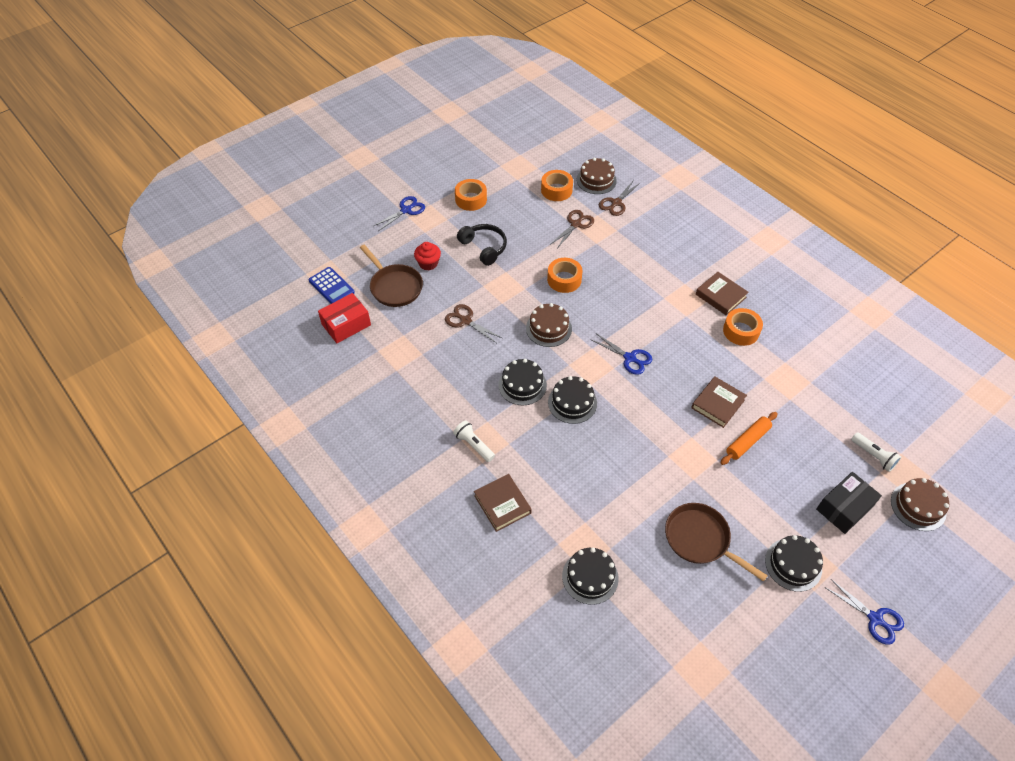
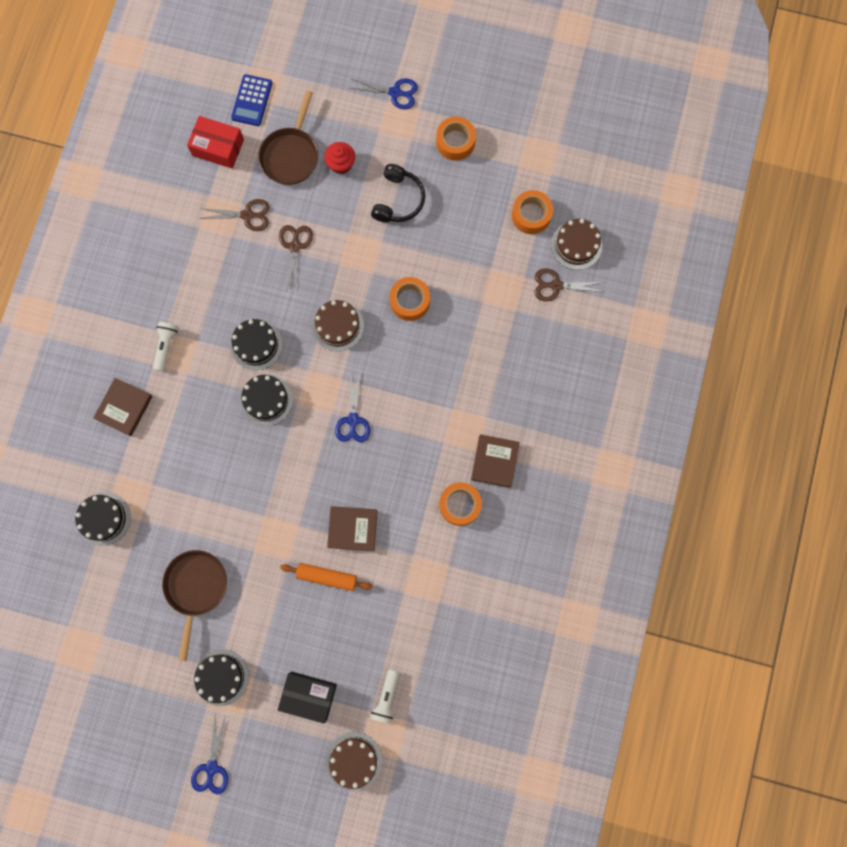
camera: 55 degrees right, 25 degrees up
brown scissors [551,210,594,247] -> brown scissors moved to [200,199,270,231]

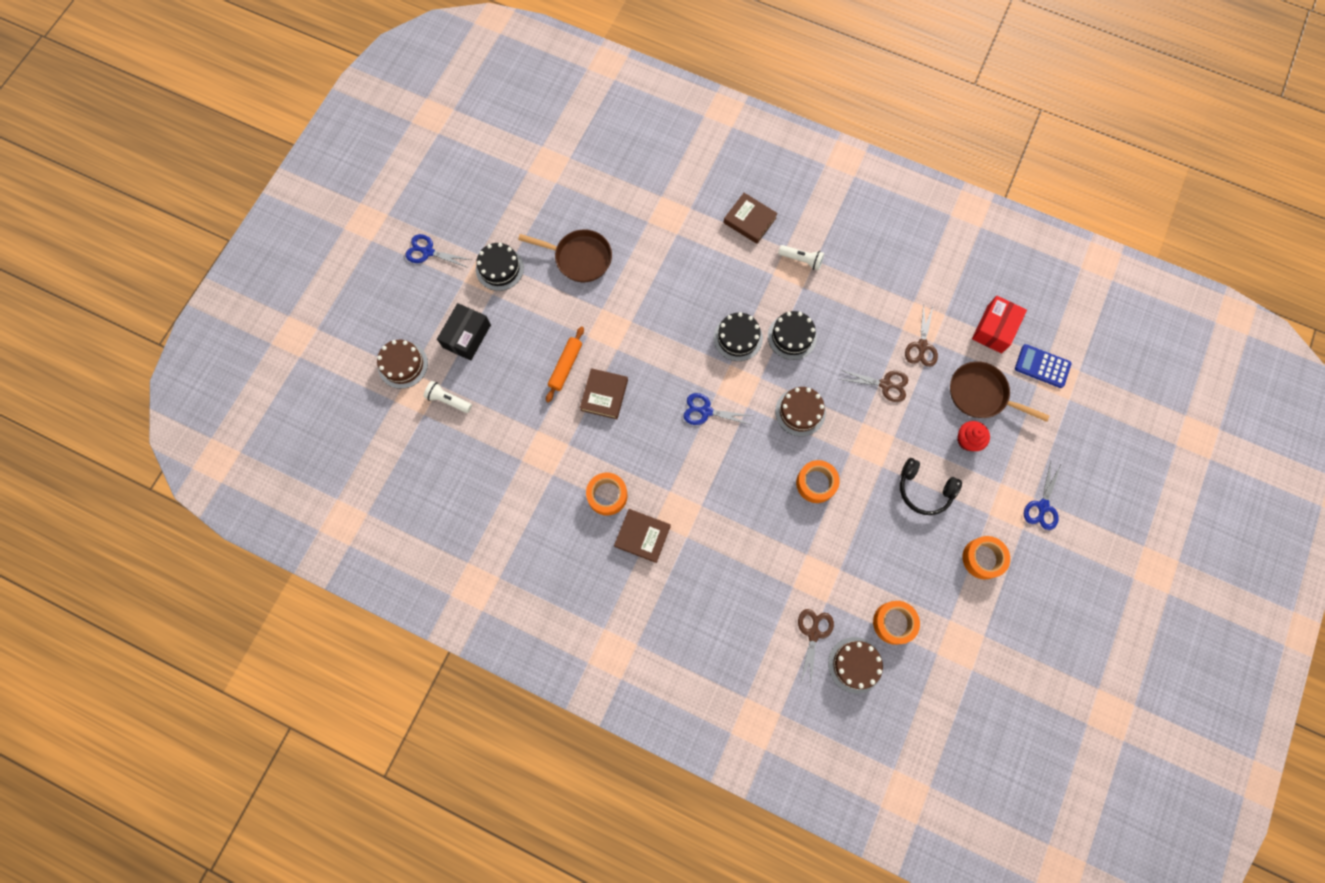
camera: 100 degrees right, 5 degrees down
black cake [75,492,131,546] -> none

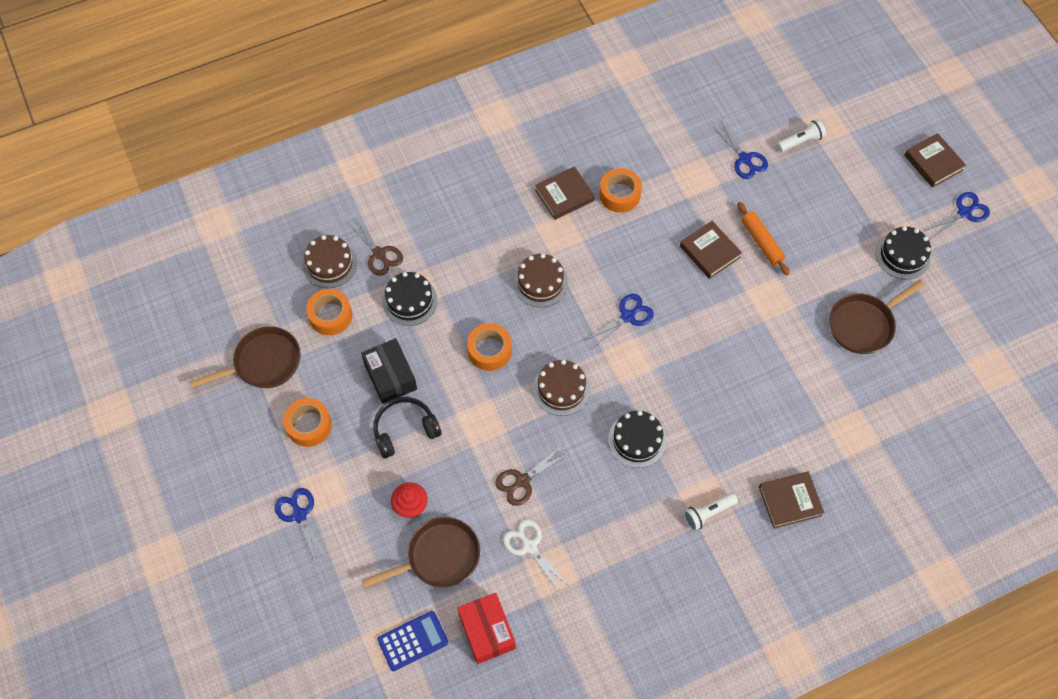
camera: 130 degrees right, 10 degrees down
brown cake [377,340,428,389] -> brown cake moved to [513,253,568,307]
black box [437,303,491,360] -> black box moved to [361,338,417,404]
black cake [714,312,763,361] -> black cake moved to [382,272,438,326]
brown scissors [905,303,938,367] -> white scissors [503,519,570,593]
none -> brown pan [189,326,301,388]
none -> blue scissors [712,122,768,179]
none -> brown book [904,133,966,188]

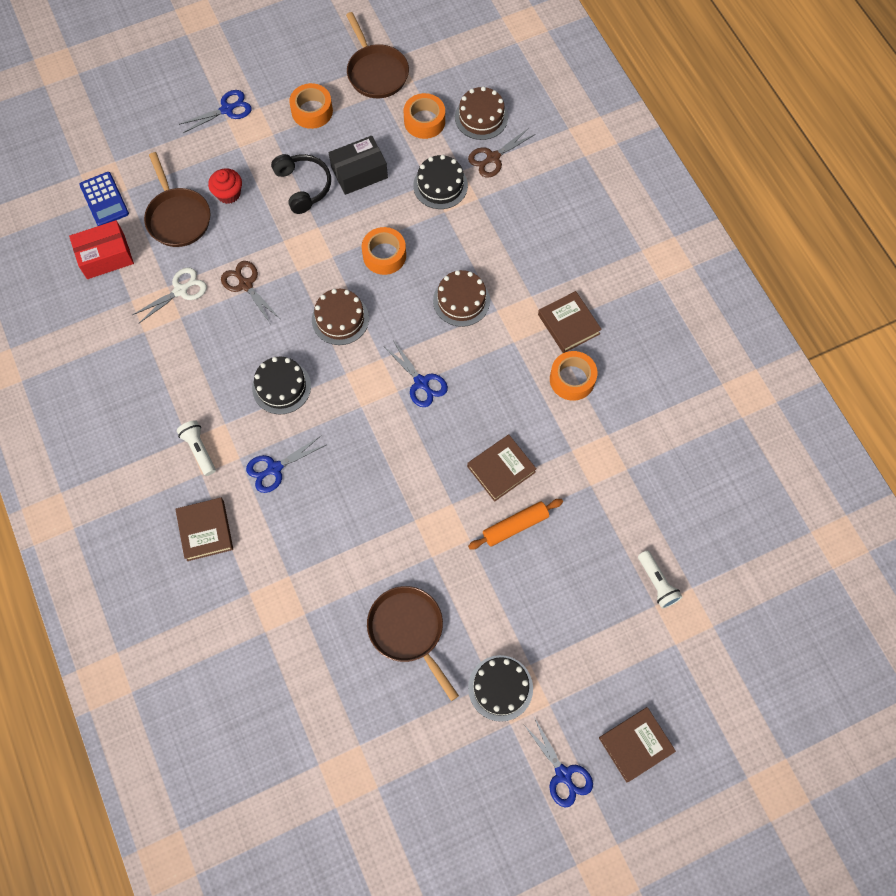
camera: 90 degrees right, 5 degrees up
blue scissors [712,122,768,179] -> blue scissors moved to [246,436,326,493]

